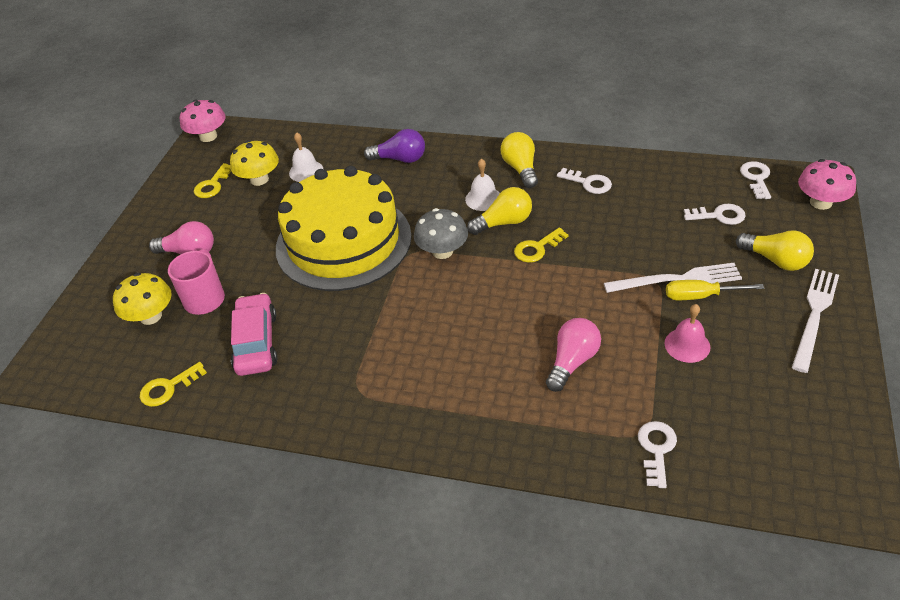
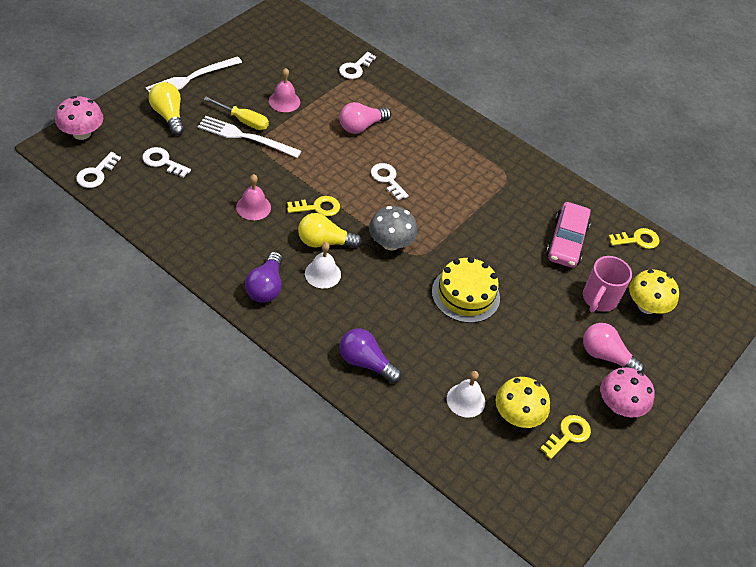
camera: 165 degrees left, 5 degrees up
pink mushroom [180,100,226,142] -> pink mushroom moved to [601,367,655,417]
yellow cake [276,166,412,291] -> yellow cake [432,257,500,323], size x0.53
yellow light bulb [501,132,538,188] -> purple light bulb [245,252,283,303]
white key [557,168,612,194] -> white key moved to [371,163,409,200]
none -> pink bell [236,174,271,220]

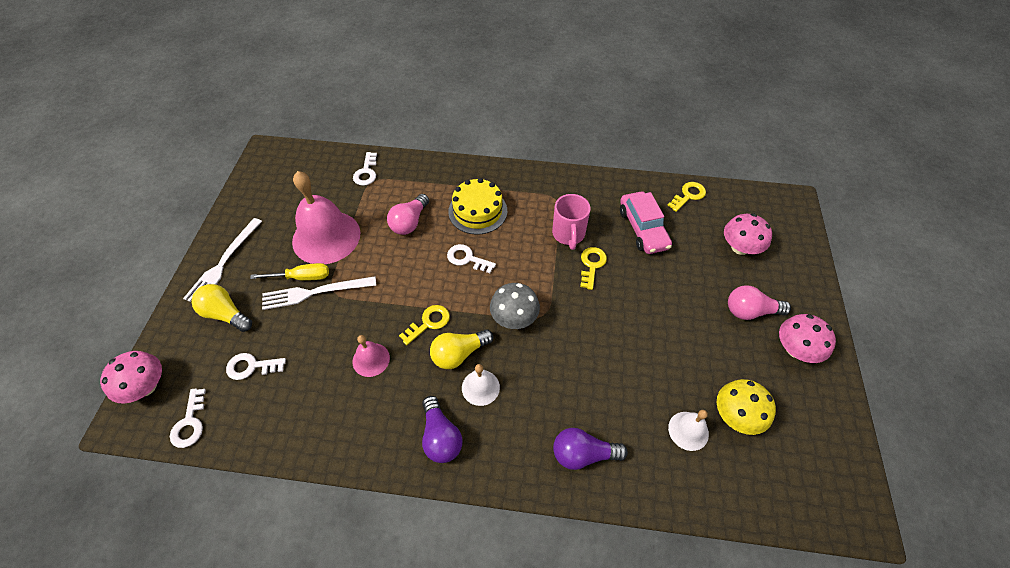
camera: 25 degrees left, 5 degrees up
pink bell [269,68,300,112] -> pink bell [292,171,360,264], size x2.10
yellow cake [432,257,500,323] -> yellow cake moved to [448,178,507,235]
yellow key [540,415,591,459] -> yellow key moved to [580,247,607,290]
pink mug [583,256,632,312] -> pink mug moved to [552,194,590,250]
yellow mushroom [629,270,679,314] -> pink mushroom [724,214,772,255]

